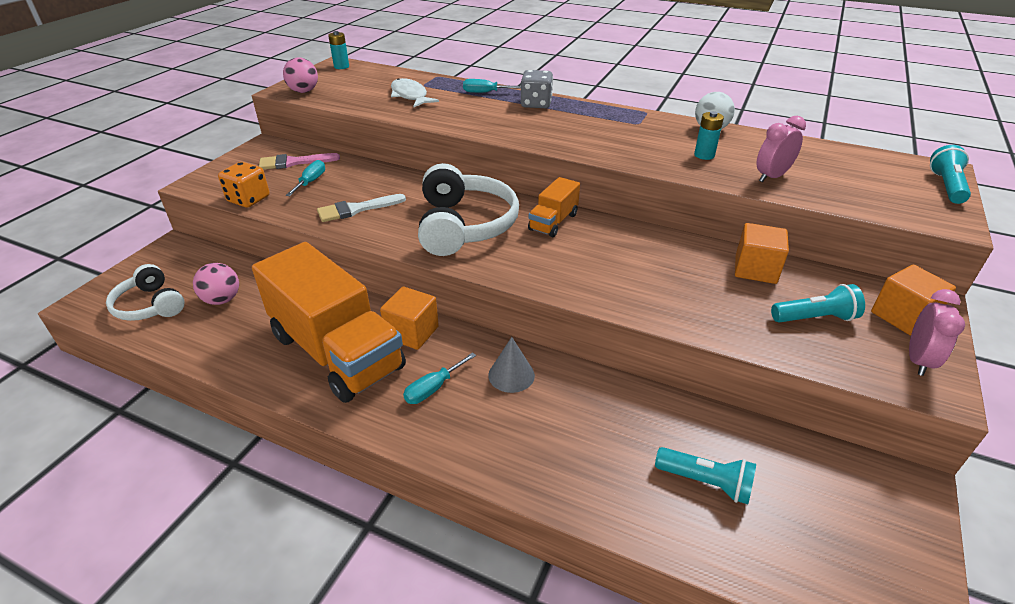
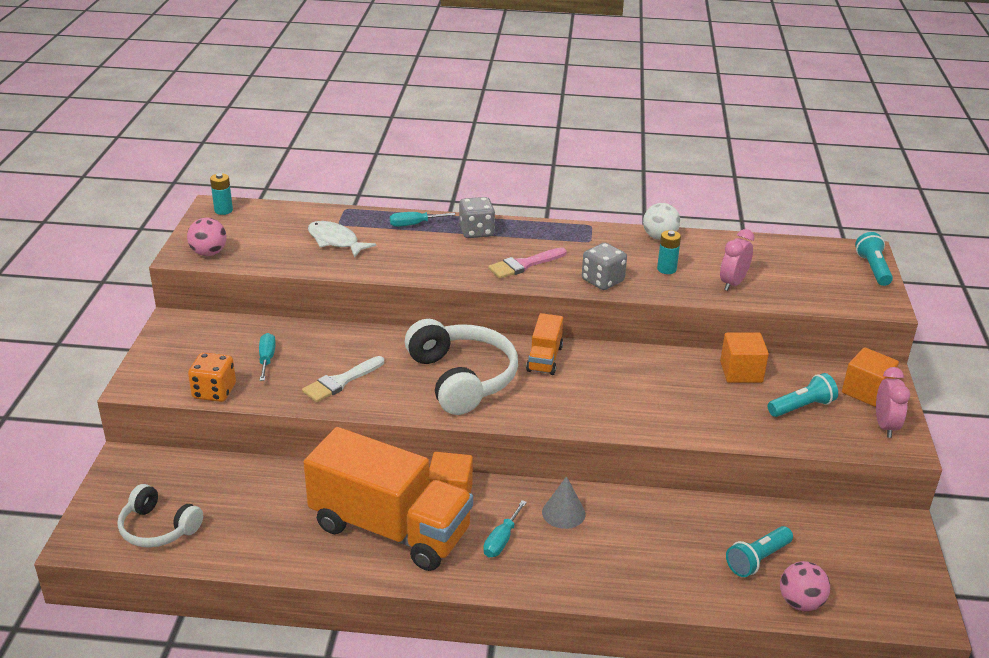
camera: 20 degrees left, 5 degrees down
pink ball [193,263,239,305] -> pink ball moved to [780,561,830,611]
pink brush [259,153,340,170] -> pink brush moved to [488,247,567,279]
turquoise flashlight [655,447,756,504] -> turquoise flashlight turned 135 degrees clockwise [726,526,793,577]
none -> grey dice [582,243,627,290]

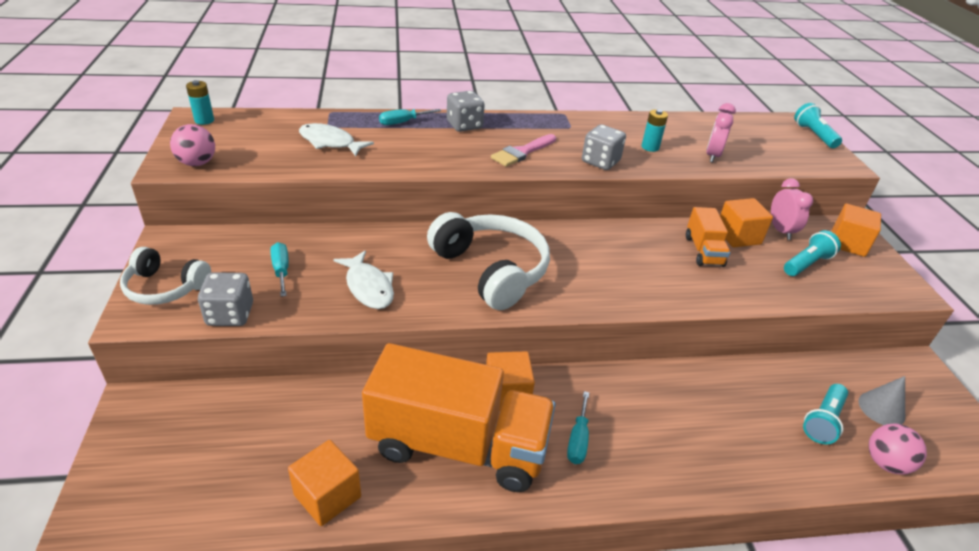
camera: 15 degrees left, 5 degrees up
white headphones [118,484,203,548] -> white headphones moved to [120,247,211,305]
orange dice [188,352,236,402] -> grey dice [198,272,253,326]
white brush [302,356,384,402] -> white fish [333,250,394,309]
orange truck [526,313,563,375] -> orange truck moved to [686,207,730,267]
grey cone [542,476,586,529] -> grey cone moved to [858,376,905,425]
white ball [643,203,680,240] -> none
pink clock [876,367,910,438] -> pink clock moved to [771,178,813,240]
none -> orange cube [288,440,361,526]

